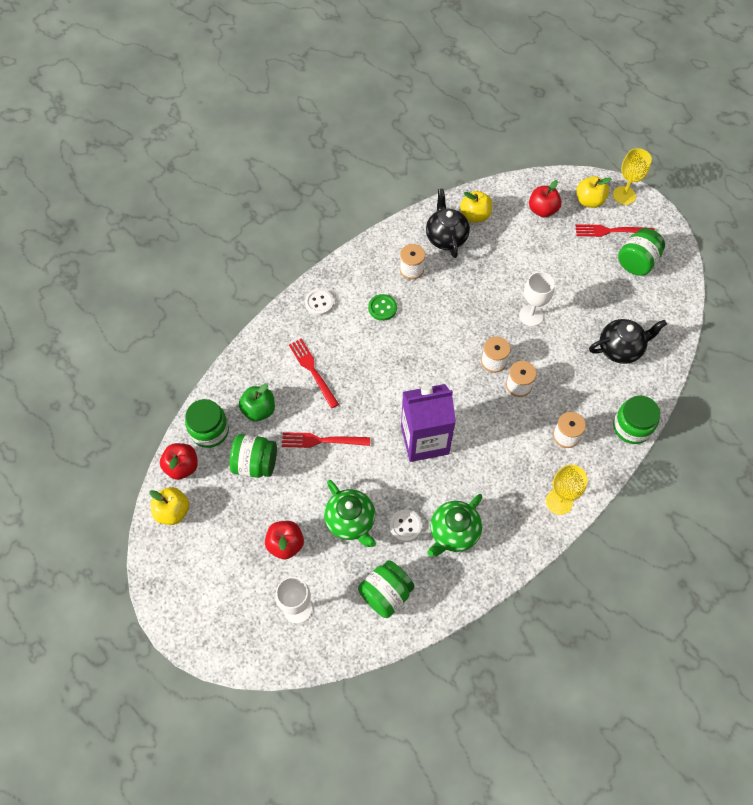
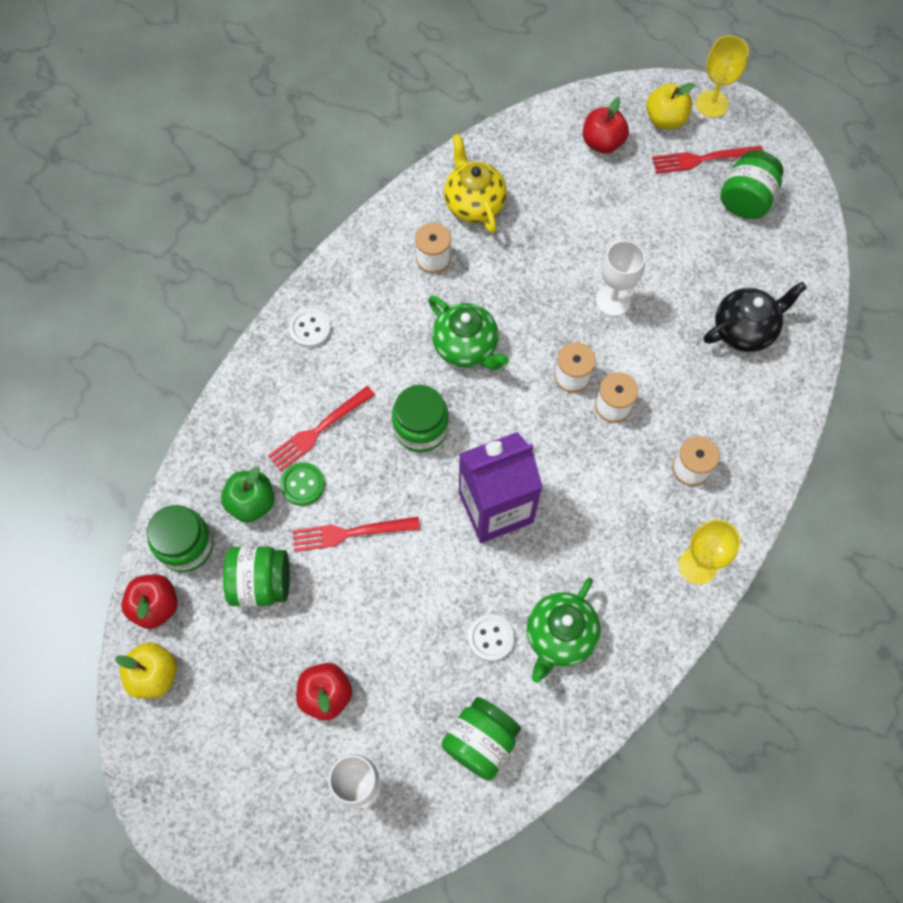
camera: 10 degrees left, 5 degrees up
red fork [289,338,339,408] -> red fork turned 90 degrees counterclockwise [268,386,375,472]
green teapot [324,480,376,547] -> green teapot moved to [428,296,509,370]
green button [368,294,397,321] -> green button moved to [280,462,325,506]
black teapot [426,189,470,258] -> yellow teapot [444,134,507,233]
yellow apple [460,191,492,223] -> none
green jar [613,395,660,444] -> green jar moved to [392,385,449,452]

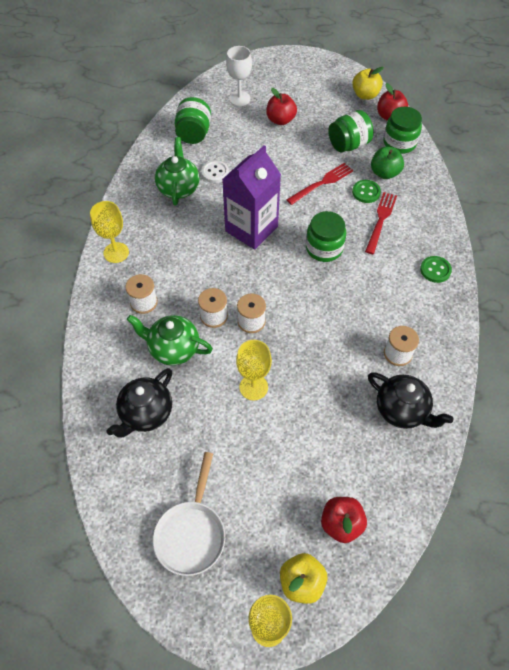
camera: 150 degrees right, 10 degrees down
white button [289,308,331,348] -> green button [420,256,452,283]
green teapot [428,296,509,370] -> green teapot moved to [127,315,213,365]
yellow teapot [444,134,507,233] -> black teapot [368,372,453,429]
white goblet [596,240,645,316] -> yellow goblet [236,340,272,401]
red fork [652,146,763,174] -> none
green jar [720,150,784,219] -> white pan [153,452,225,576]

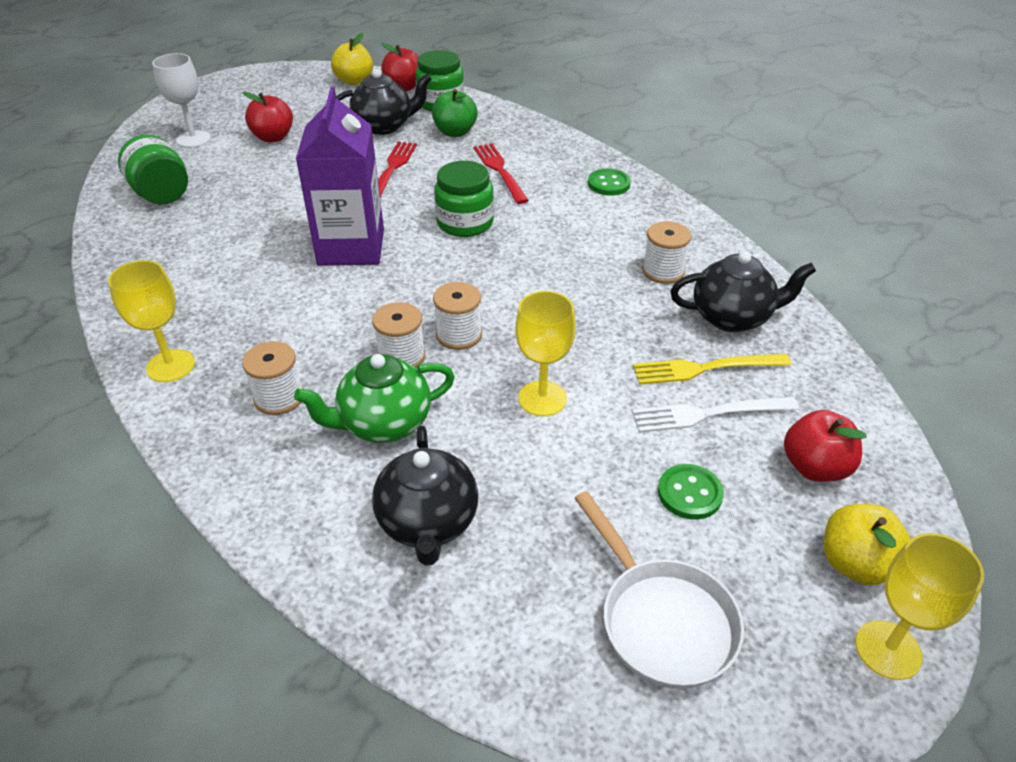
camera: 40 degrees left, 15 degrees down
green teapot [155,137,200,206] -> none
white button [201,160,229,183] -> none
green jar [328,110,374,152] -> black teapot [336,69,432,135]
green button [352,180,381,203] -> green button moved to [658,464,724,520]
none -> white fork [632,397,799,433]
none -> yellow fork [633,354,791,385]

